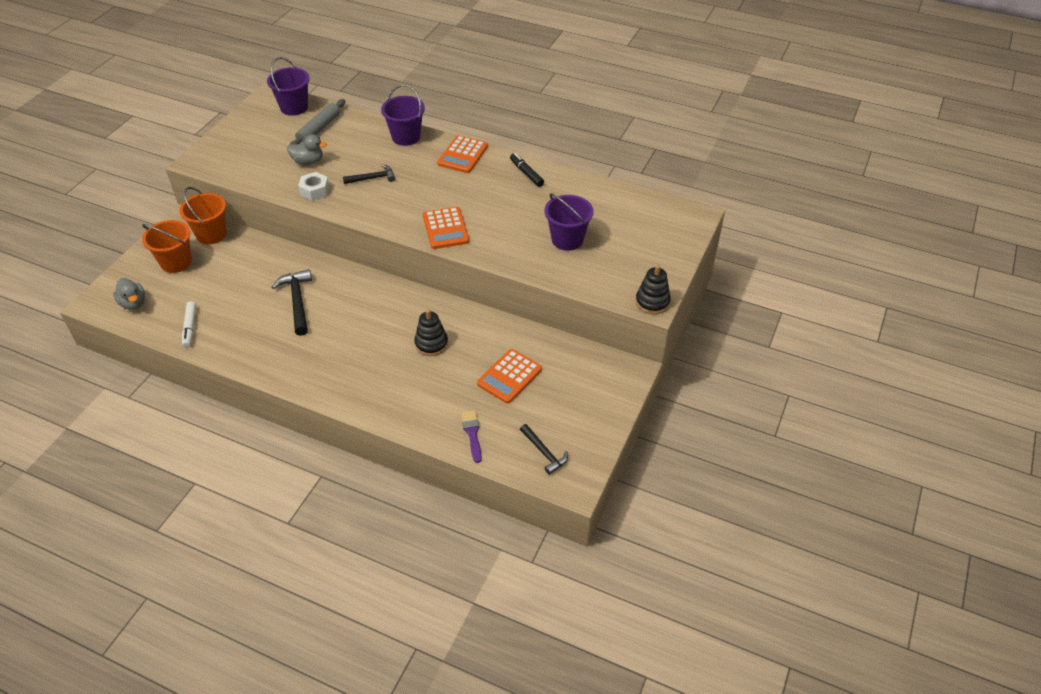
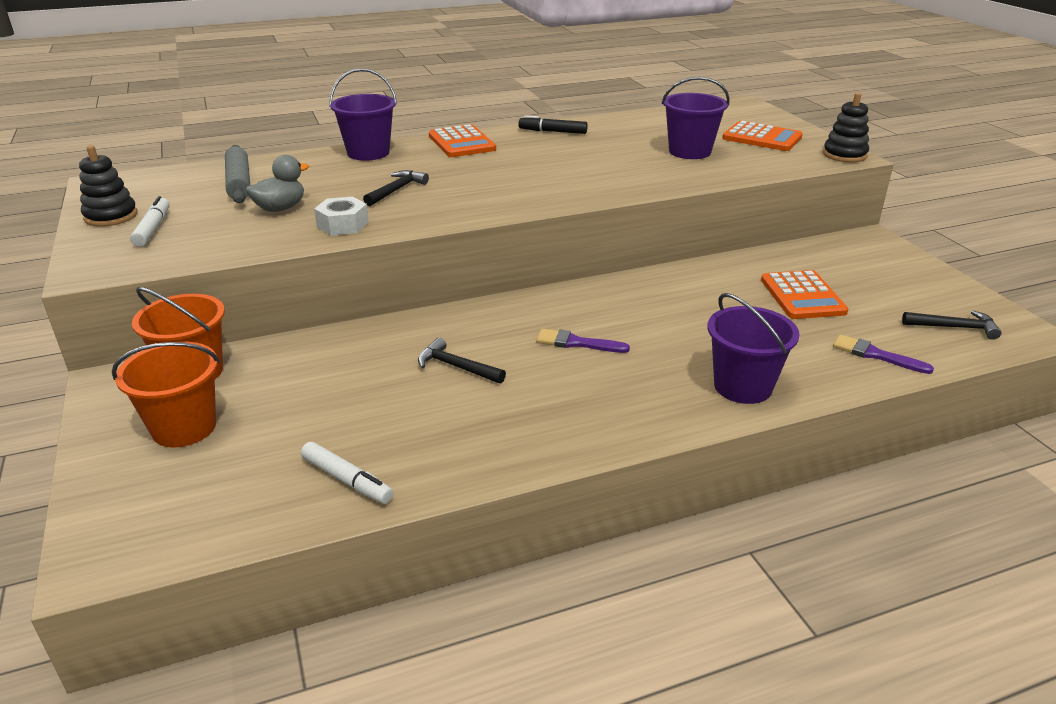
camera: 45 degrees left, 15 degrees down
grey duck [113,278,145,310] -> none
purple bucket [267,57,310,116] -> purple bucket moved to [707,293,800,404]
black hammer [272,269,312,336] -> black hammer [418,337,506,384], size x0.65
black stacking toy [414,309,448,356] -> black stacking toy moved to [79,145,137,227]
orange calculator [423,207,469,249] -> orange calculator moved to [722,121,803,151]
none -> white marker [130,196,170,247]
none -> purple brush [536,329,630,353]

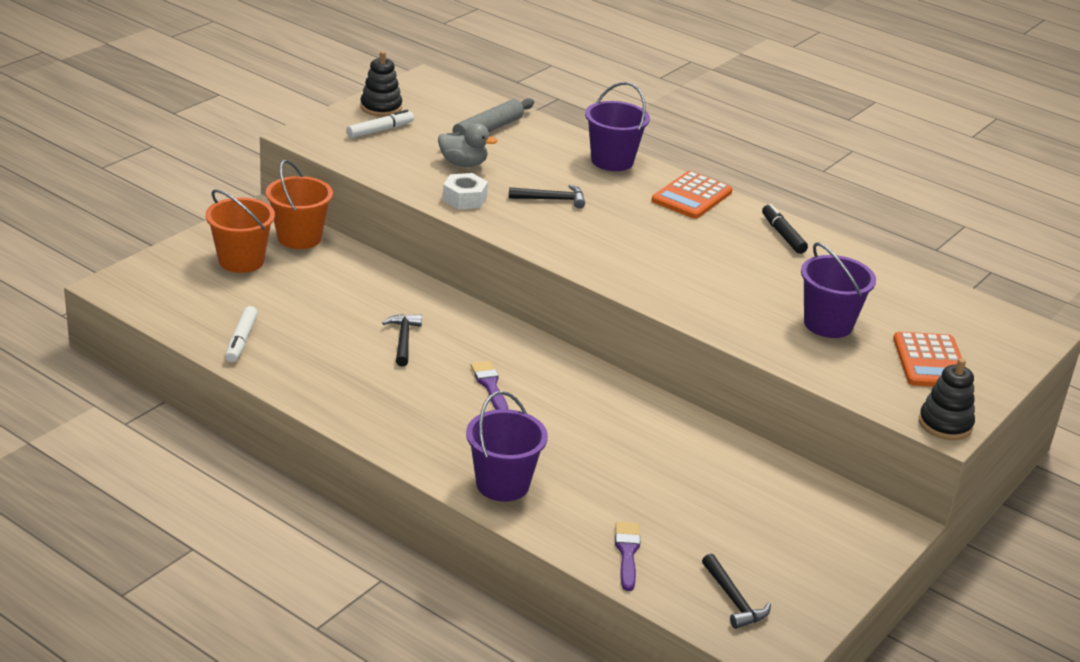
camera: 55 degrees right, 0 degrees up
orange calculator [761,270,848,319] -> none

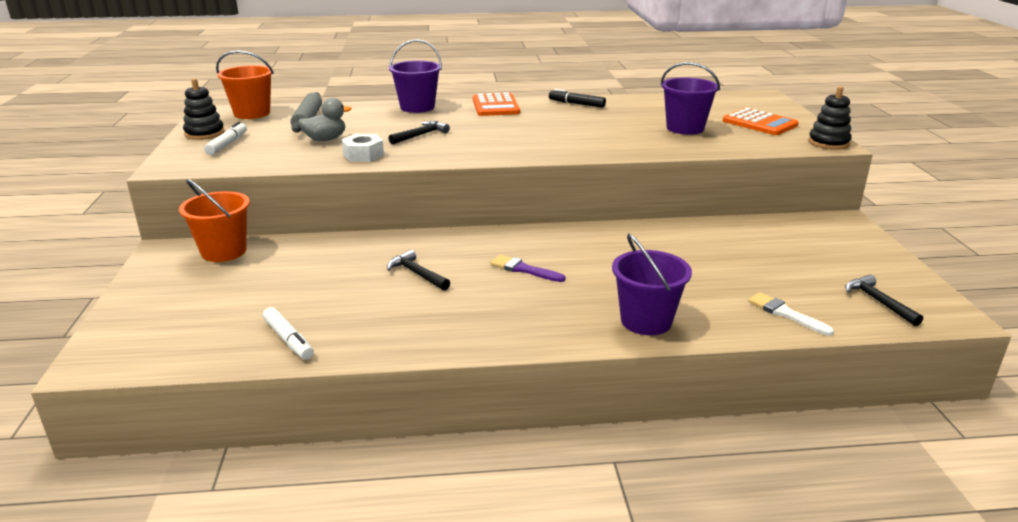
camera: 40 degrees left, 5 degrees down
orange bucket [205,189,275,273] -> orange bucket moved to [216,50,274,119]
purple brush [615,522,640,591] -> white brush [748,292,834,336]
black hammer [702,554,771,629] -> black hammer turned 135 degrees counterclockwise [845,275,923,326]

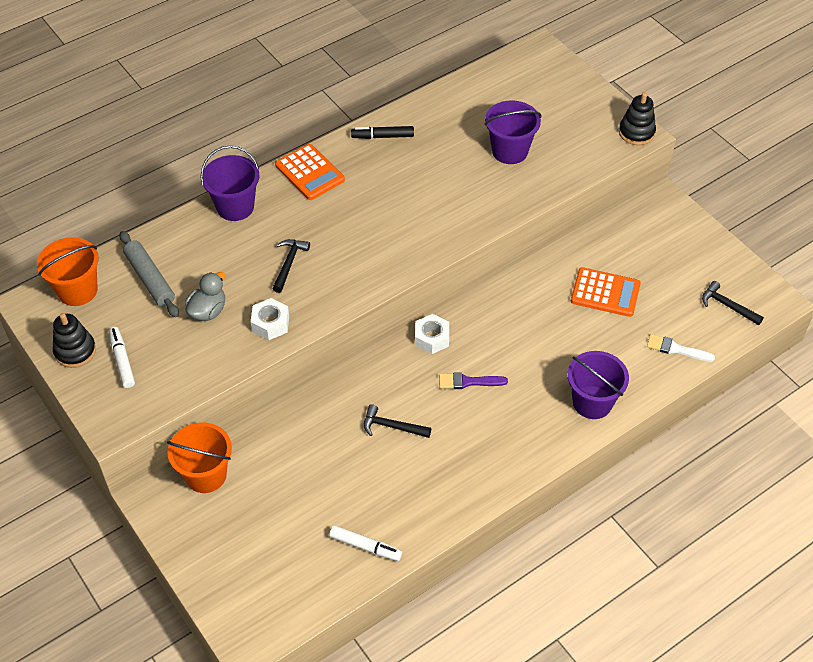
camera: 30 degrees left, 25 degrees up
orange calculator [723,108,799,135] -> orange calculator moved to [571,267,641,317]
none -> white nut [415,314,449,354]

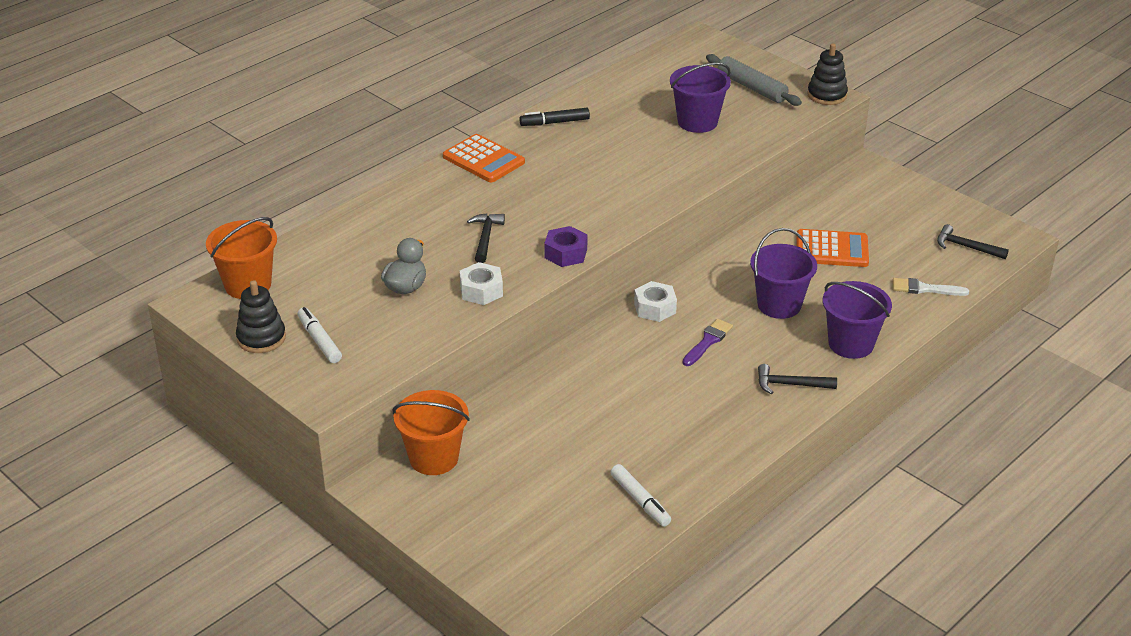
camera: 10 degrees left, 15 degrees down
grey rolling pin [120,231,179,317] -> grey rolling pin moved to [706,54,802,106]
purple bucket [201,145,259,221] -> purple bucket moved to [750,228,817,319]
white marker [329,525,402,561] -> white marker turned 45 degrees clockwise [610,464,671,527]
black hammer [364,404,431,438] -> black hammer moved to [758,364,837,394]
purple brush [439,373,508,389] -> purple brush turned 135 degrees clockwise [683,319,733,366]
none -> purple nut [544,226,588,267]

